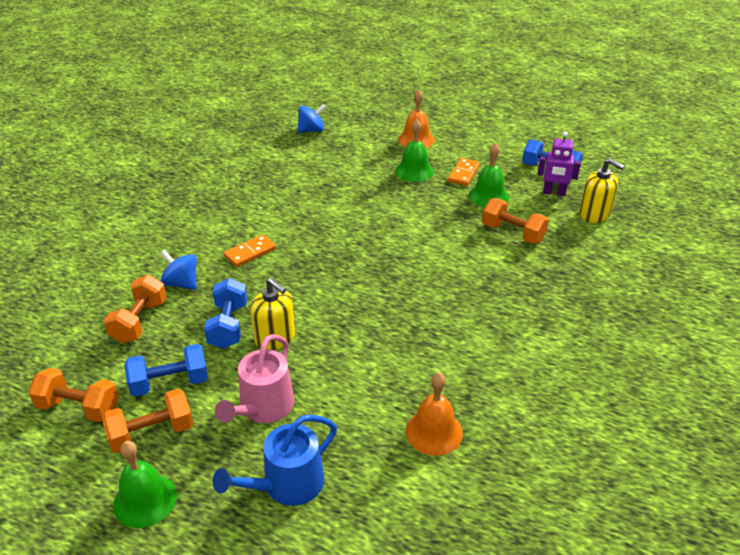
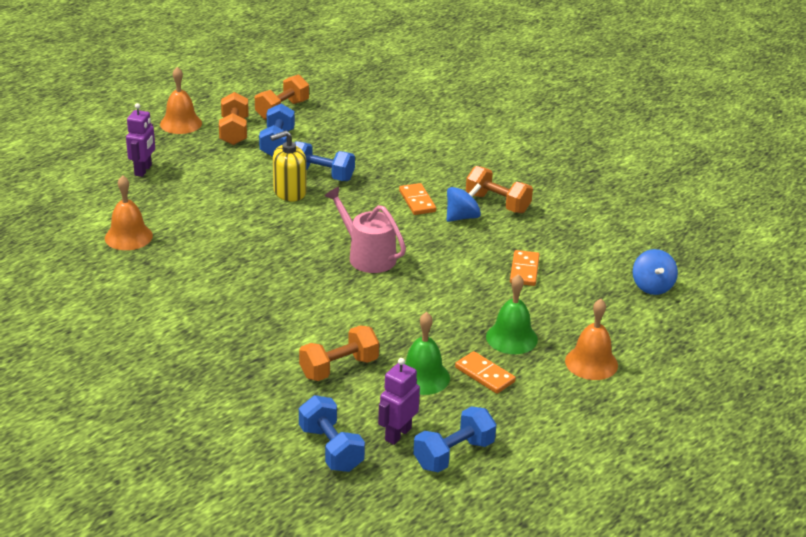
camera: 110 degrees right, 5 degrees down
orange dumbbell [104,275,167,343] -> orange dumbbell moved to [466,166,533,213]
green bell [113,441,177,528] -> orange bell [160,67,202,134]
blue spinning top [161,250,197,290] -> blue spinning top moved to [447,184,482,222]
blue watering can [213,415,337,506] -> purple robot [126,103,155,177]
pink watering can [215,334,294,423] -> pink watering can moved to [325,187,406,273]
yellow soap dispenser [579,158,625,223] -> blue dumbbell [299,395,365,472]
none -> orange domino [510,250,540,286]

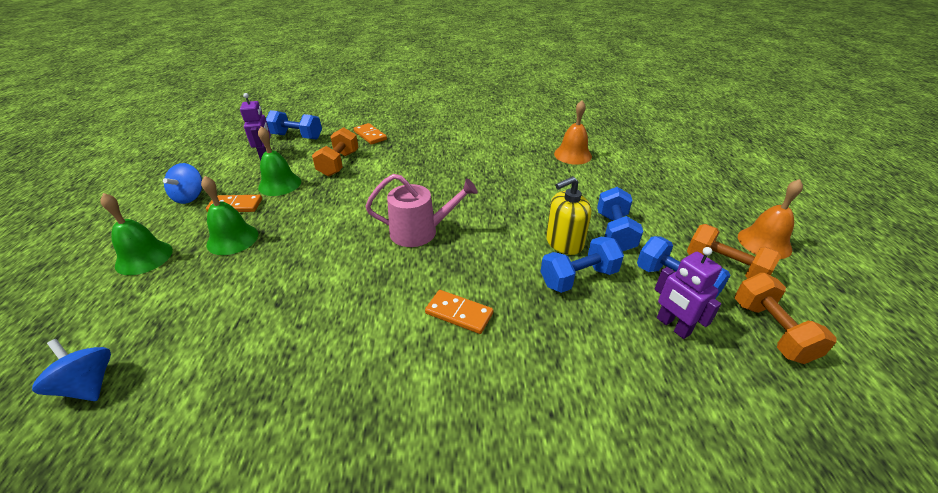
camera: 135 degrees right, 5 degrees up
purple robot [126,103,155,177] -> purple robot moved to [655,247,722,339]
yellow soap dispenser [270,131,307,201] -> yellow soap dispenser turned 135 degrees counterclockwise [546,176,591,255]
blue dumbbell [413,406,497,472] -> blue dumbbell moved to [597,187,643,252]
blue spinning top [447,184,482,222] -> blue spinning top moved to [163,163,202,204]
orange dumbbell [466,166,533,213] -> none
orange domino [510,250,540,286] -> orange domino moved to [353,123,387,145]
orange bell [565,299,618,380] -> green bell [100,193,173,275]

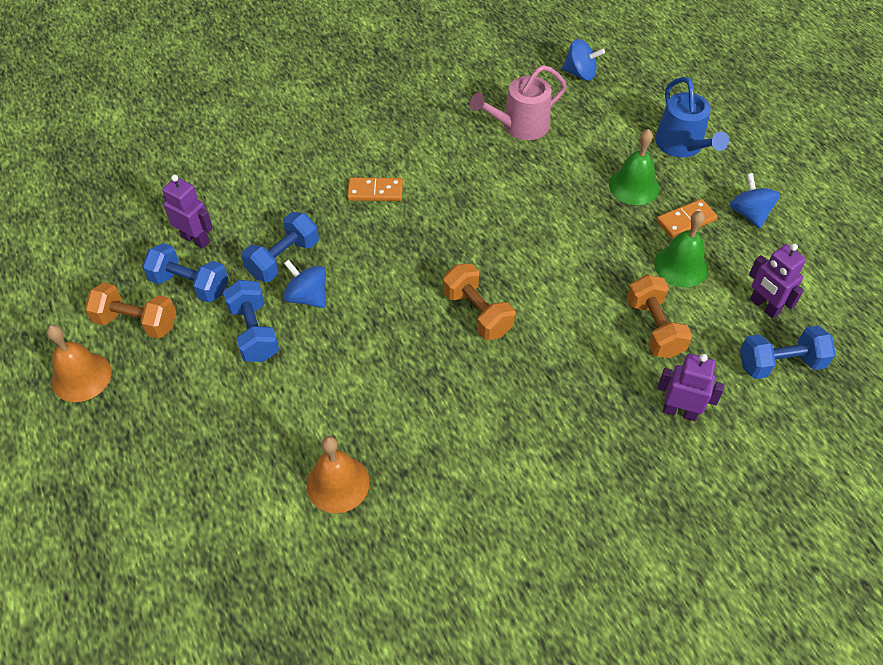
camera: 155 degrees right, 15 degrees up
green bell [100,193,173,275] -> blue watering can [655,77,729,158]
orange domino [353,123,387,145] -> purple robot [657,354,725,421]
pink watering can [365,174,478,247] -> pink watering can moved to [470,65,567,140]
yellow soap dispenser [546,176,591,255] -> blue spinning top [283,260,326,308]
orange dumbbell [735,273,837,364] -> orange dumbbell moved to [443,264,515,340]

